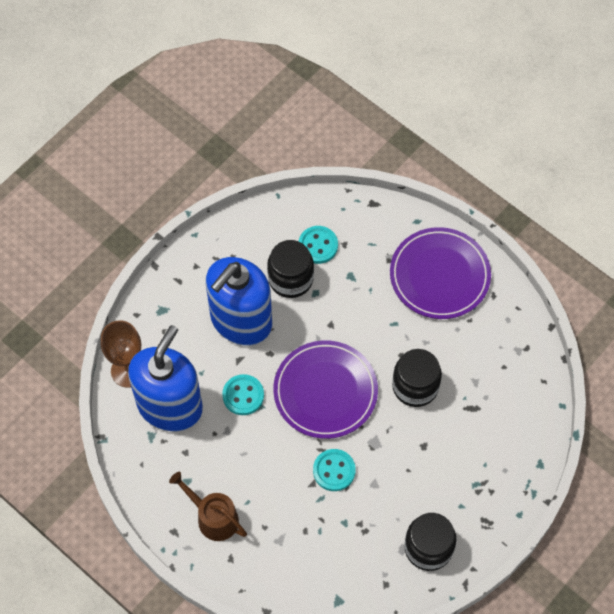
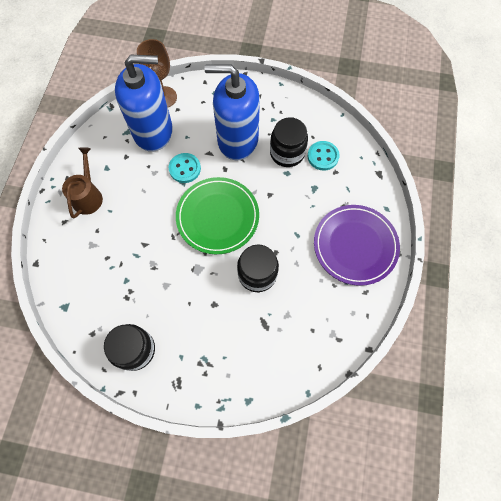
camera: 60 degrees right, 5 degrees up
purple plate [273,341,378,439] -> green plate [176,177,259,254]
turquoise button [313,449,356,491] -> none

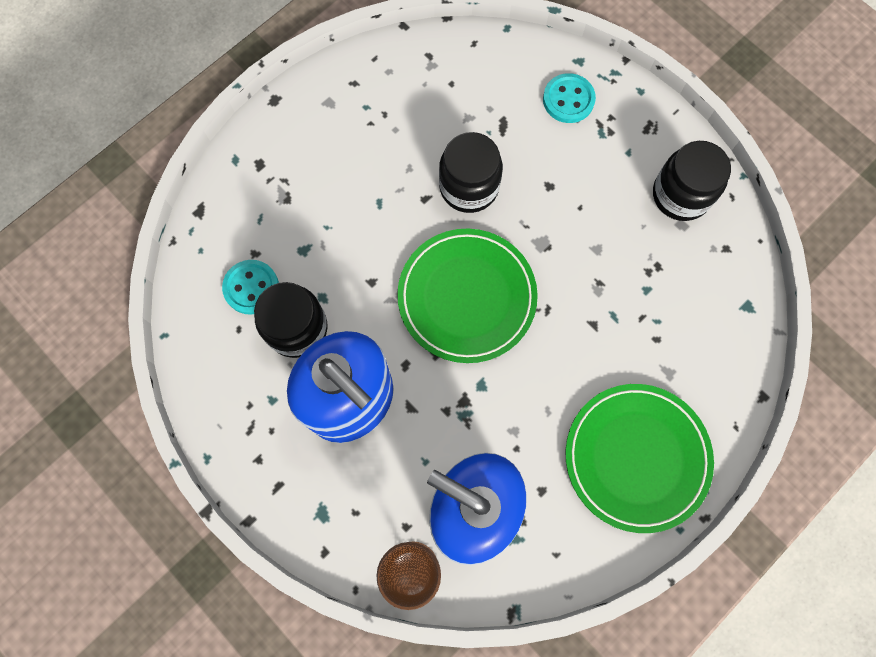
camera: 145 degrees left, 5 degrees up
brown watering can [62,147,103,218] -> green plate [565,384,714,533]
turquoise button [169,153,201,183] -> turquoise button moved to [543,73,596,123]
purple plate [314,205,400,286] -> none

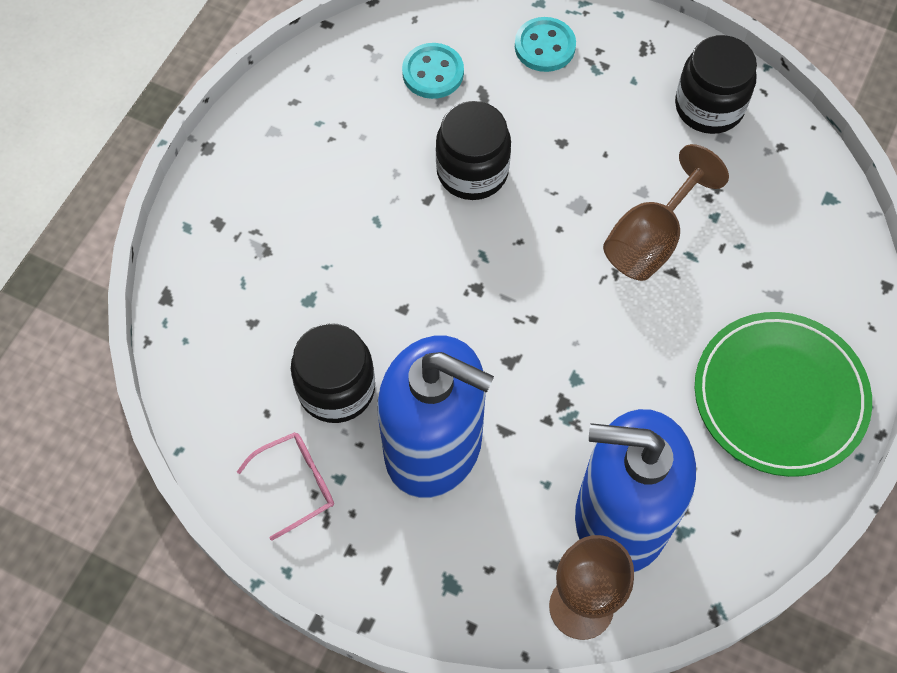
camera: 20 degrees left, 10 degrees down
turquoise button [222,260,279,315] -> turquoise button moved to [402,43,464,99]
green plate [397,229,538,363] -> none
none -> pink glasses [237,432,334,541]
none -> brown goblet [603,144,729,281]

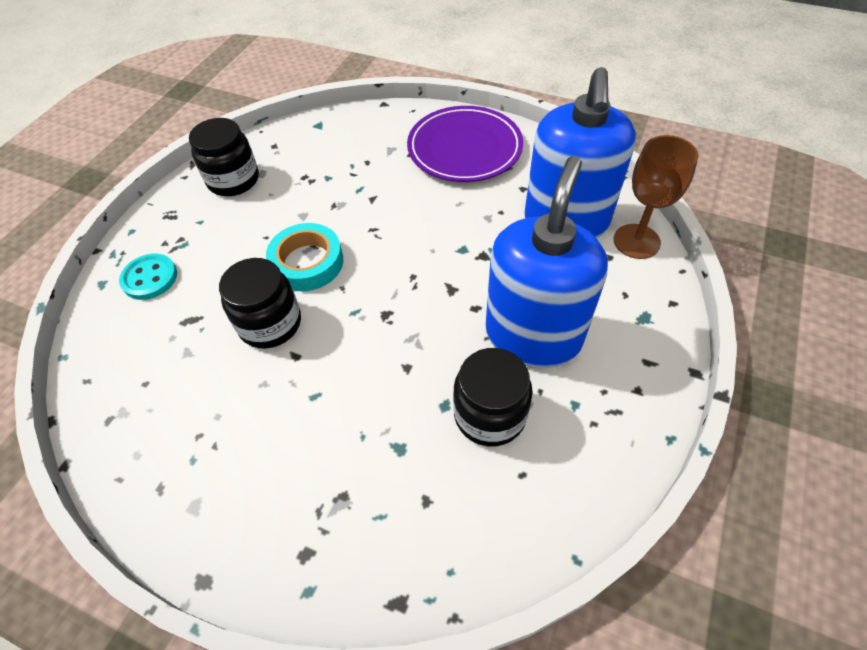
camera: 90 degrees left, 10 degrees down
pink glasses [237,432,334,541] -> none
turquoise button [402,43,464,99] -> none
brown goblet [603,144,729,281] -> none
green plate [695,312,872,477] -> purple plate [407,106,523,182]
none -> turquoise tape [266,223,343,291]

